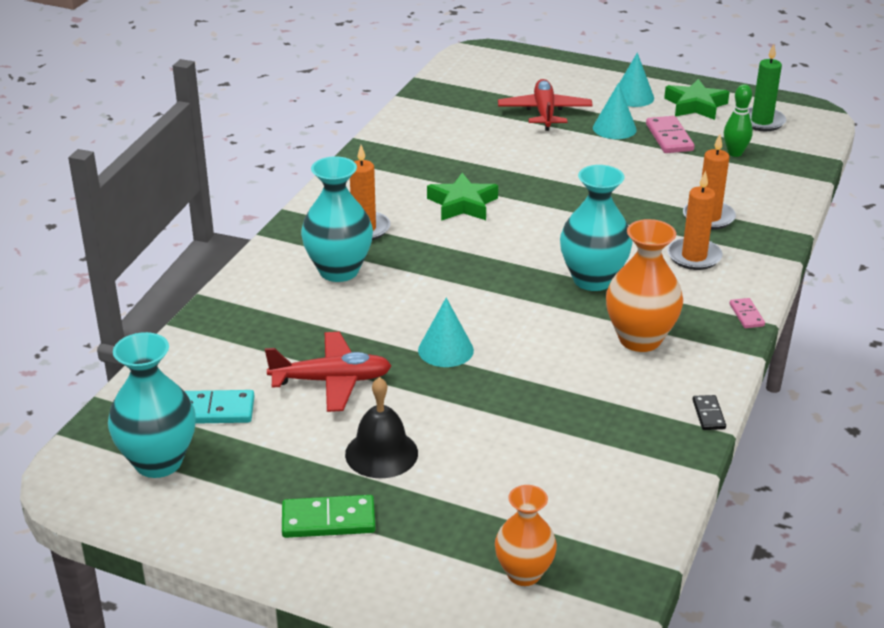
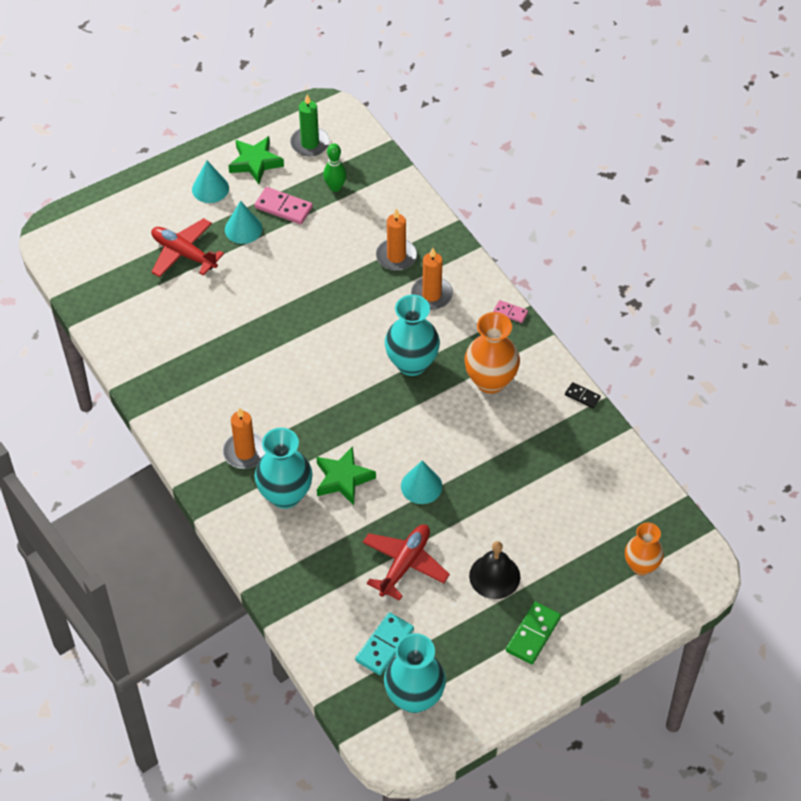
camera: 55 degrees left, 20 degrees up
green star [427,173,498,221] -> green star moved to [316,446,376,505]

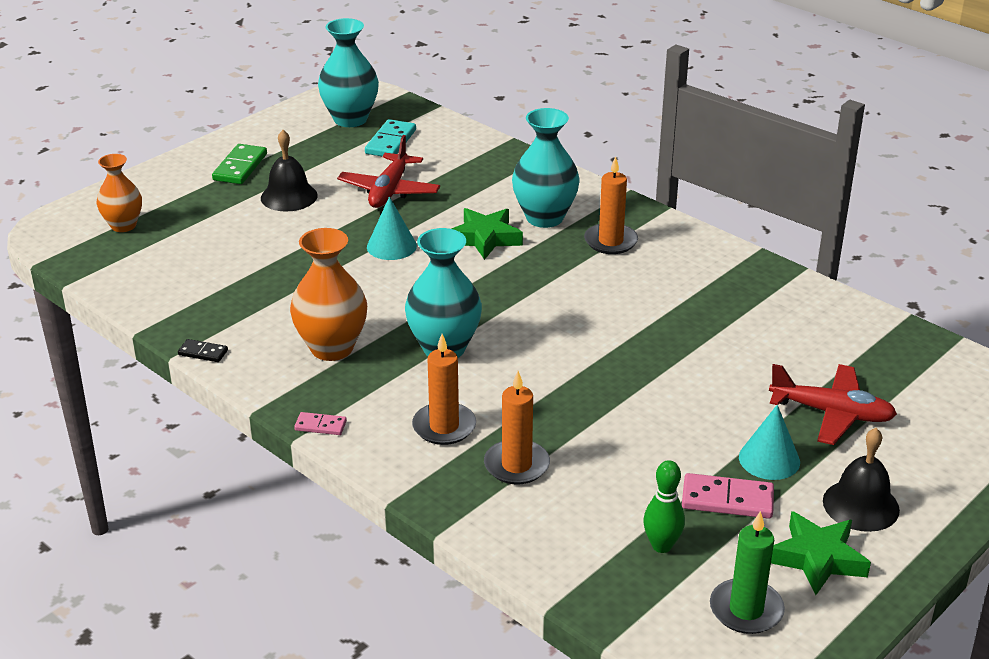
camera: 165 degrees right, 20 degrees down
turquoise cone [192,161,229,203] -> black bell [823,428,900,532]

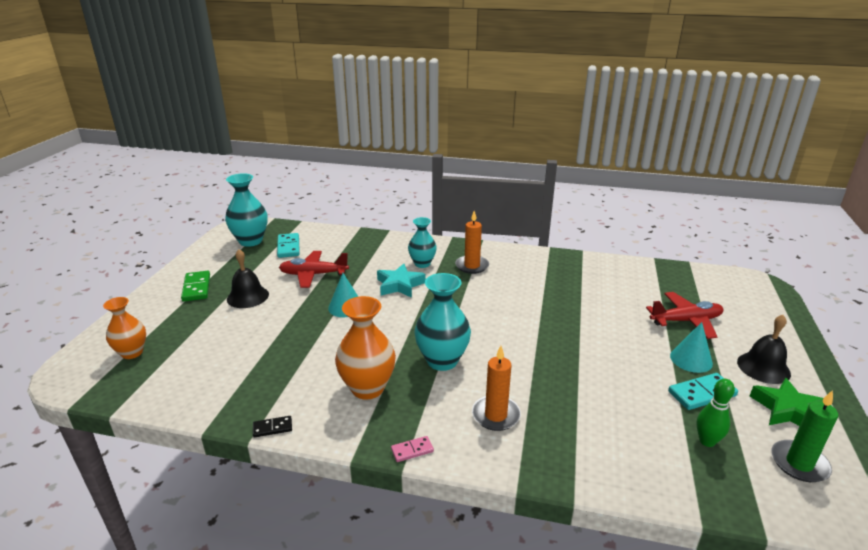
camera: 30 degrees left, 5 degrees down
red plane [337,135,440,208] -> red plane turned 105 degrees clockwise [279,251,349,288]
green star [451,208,523,260] -> turquoise star [377,263,426,298]
orange candle [484,371,550,484] -> none
turquoise vase [512,108,579,228] -> turquoise vase [408,217,437,268], size x0.66
pink domino [682,473,774,519] -> turquoise domino [668,373,738,410]

